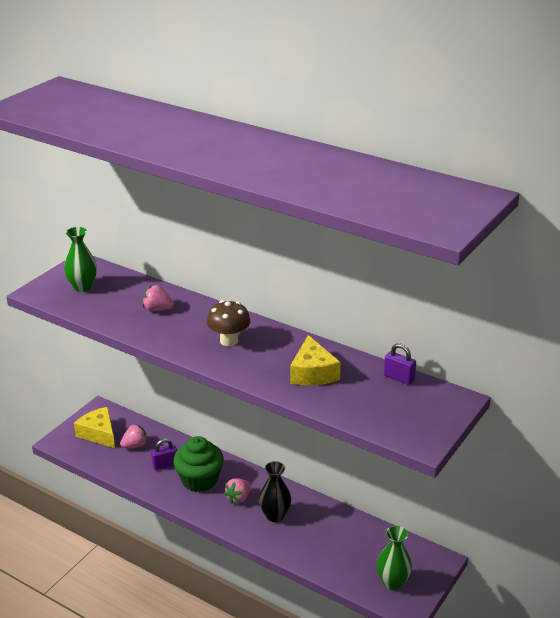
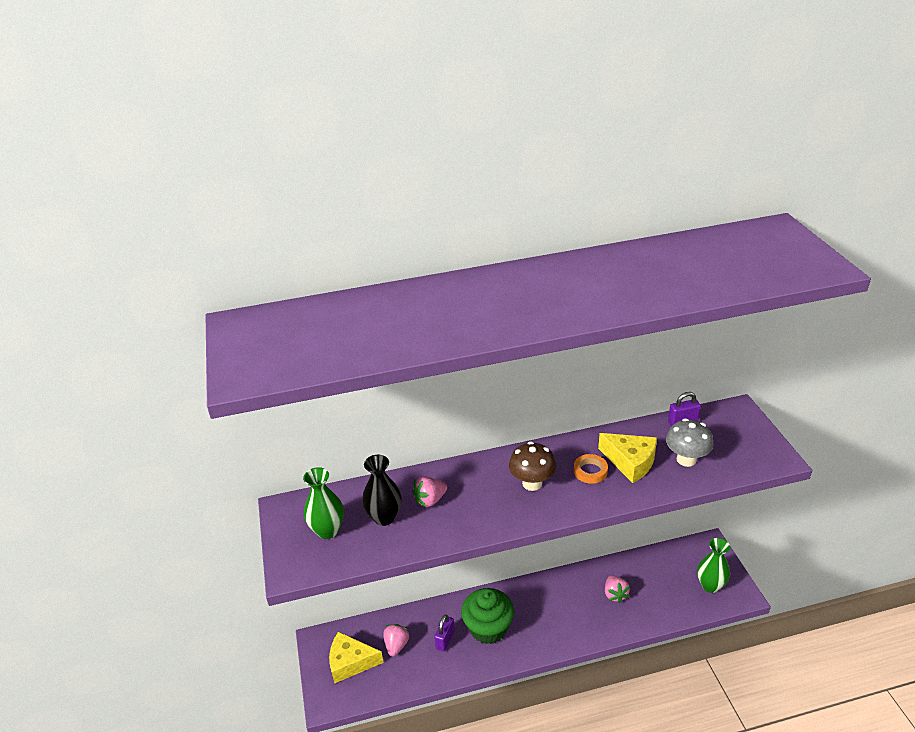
camera: 45 degrees left, 5 degrees up
pink strawberry [224,478,250,504] -> pink strawberry moved to [605,575,630,603]
black vase [259,461,291,522] -> black vase moved to [362,455,402,526]
none -> orange tape [574,454,608,484]
none -> grey mushroom [666,418,713,467]

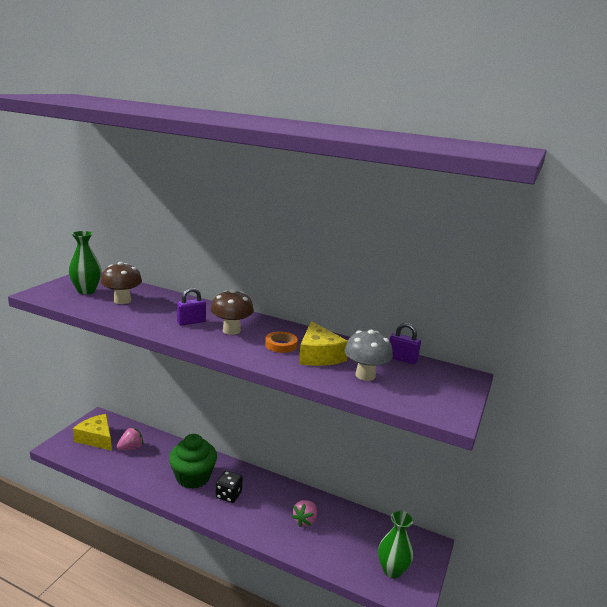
camera: 35 degrees right, 15 degrees down
black vase [362,455,402,526] -> brown mushroom [101,262,142,304]
pink strawberry [412,477,447,507] -> none
purple padlock [434,614,455,652] -> purple padlock moved to [177,288,206,326]
none -> black dice [216,471,243,503]

